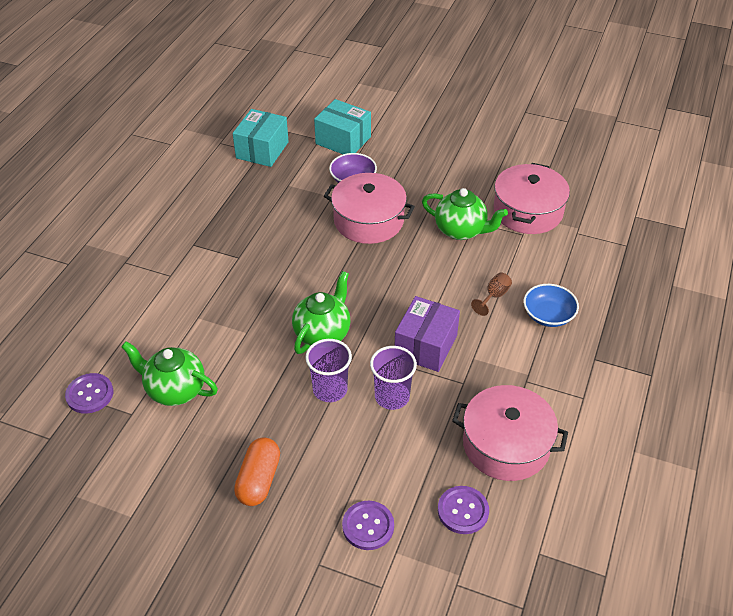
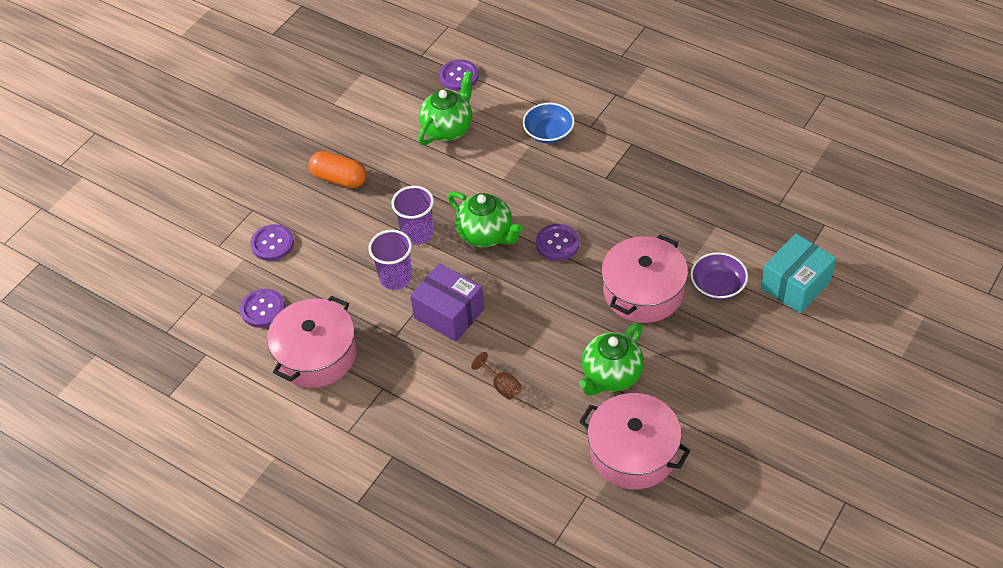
camera: 105 degrees right, 5 degrees up
turquoise box [233,109,289,167] -> none
blue bowl [524,284,579,327] -> blue bowl moved to [523,103,575,144]
none -> purple button [536,224,580,261]

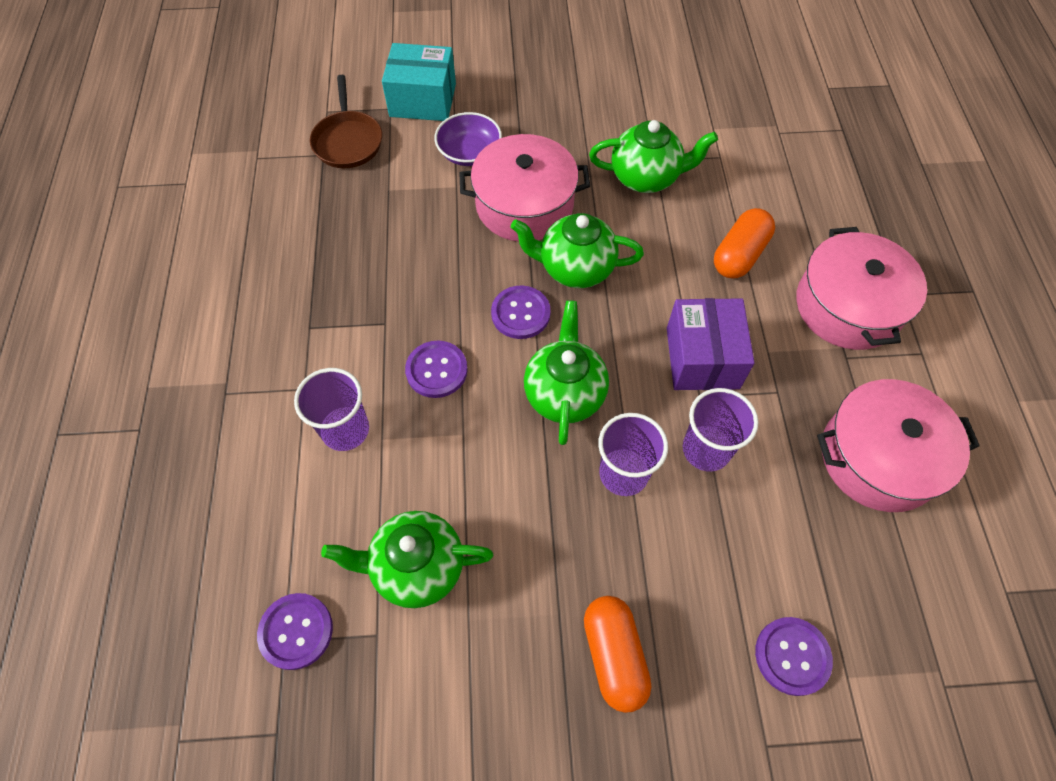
camera: 130 degrees left, 10 degrees up
purple button [240,289,285,328] -> purple button moved to [405,341,468,398]
brown goblet [471,352,522,400] -> orange capsule [714,208,775,279]
blue bowl [523,103,575,144] -> purple cup [294,368,369,451]
pink pot [579,393,690,489] -> pink pot moved to [796,227,927,350]
none -> brown pan [310,75,382,168]
none -> green teapot [511,213,644,288]

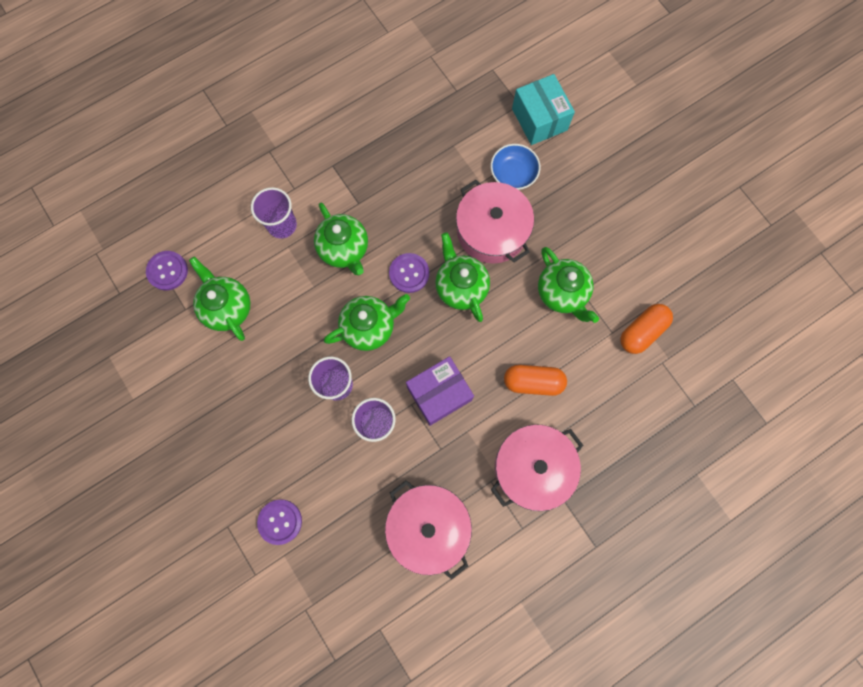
camera: 60 degrees right, 15 degrees up
brown pan [310,75,382,168] -> none
purple button [405,341,468,398] -> green teapot [314,203,368,275]
purple bowl [434,112,502,166] -> blue bowl [491,144,540,190]
orange capsule [584,596,652,713] -> orange capsule moved to [620,304,673,354]

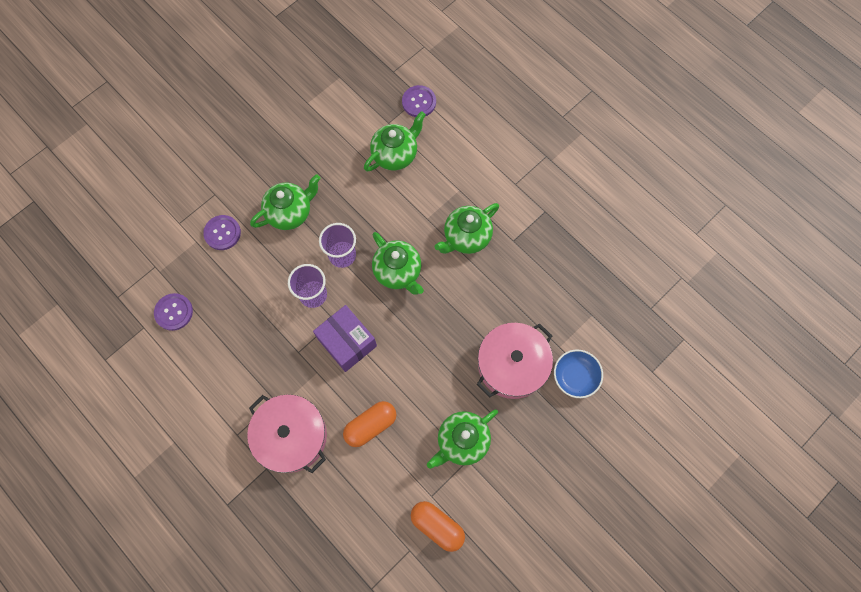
camera: 80 degrees right, 5 degrees down
purple cup [251,187,297,239] -> none
pink pot [385,480,472,579] -> none
purple button [389,253,429,293] -> purple button moved to [154,293,193,331]
green teapot [435,232,490,322] -> green teapot moved to [250,174,320,230]
orange capsule [504,365,567,396] -> orange capsule turned 60 degrees clockwise [343,401,396,447]
turquoise box [512,74,575,145] -> none

